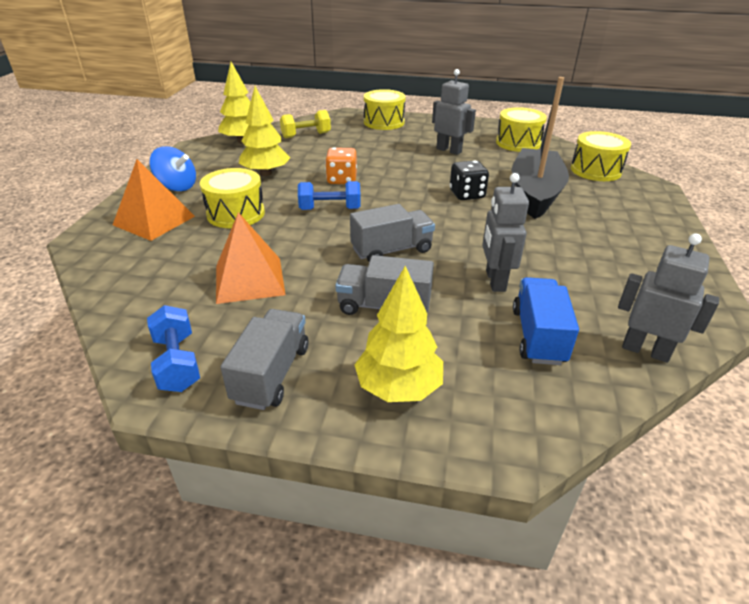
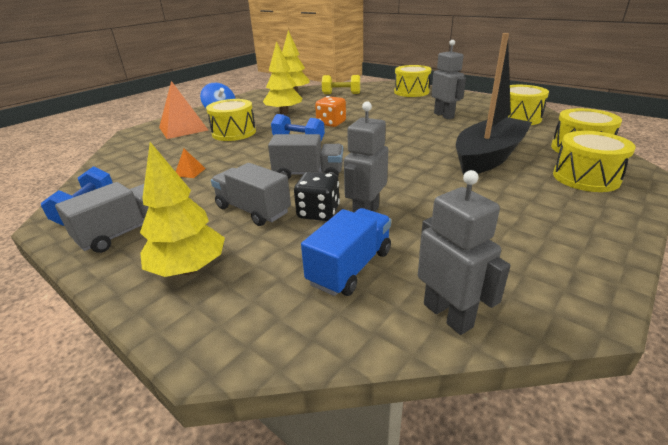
camera: 30 degrees right, 5 degrees down
orange pyramid [216,212,286,304] -> orange pyramid [176,149,206,178], size x0.44
black dice [450,160,489,200] -> black dice moved to [294,172,340,221]
none -> yellow drum [553,131,636,192]

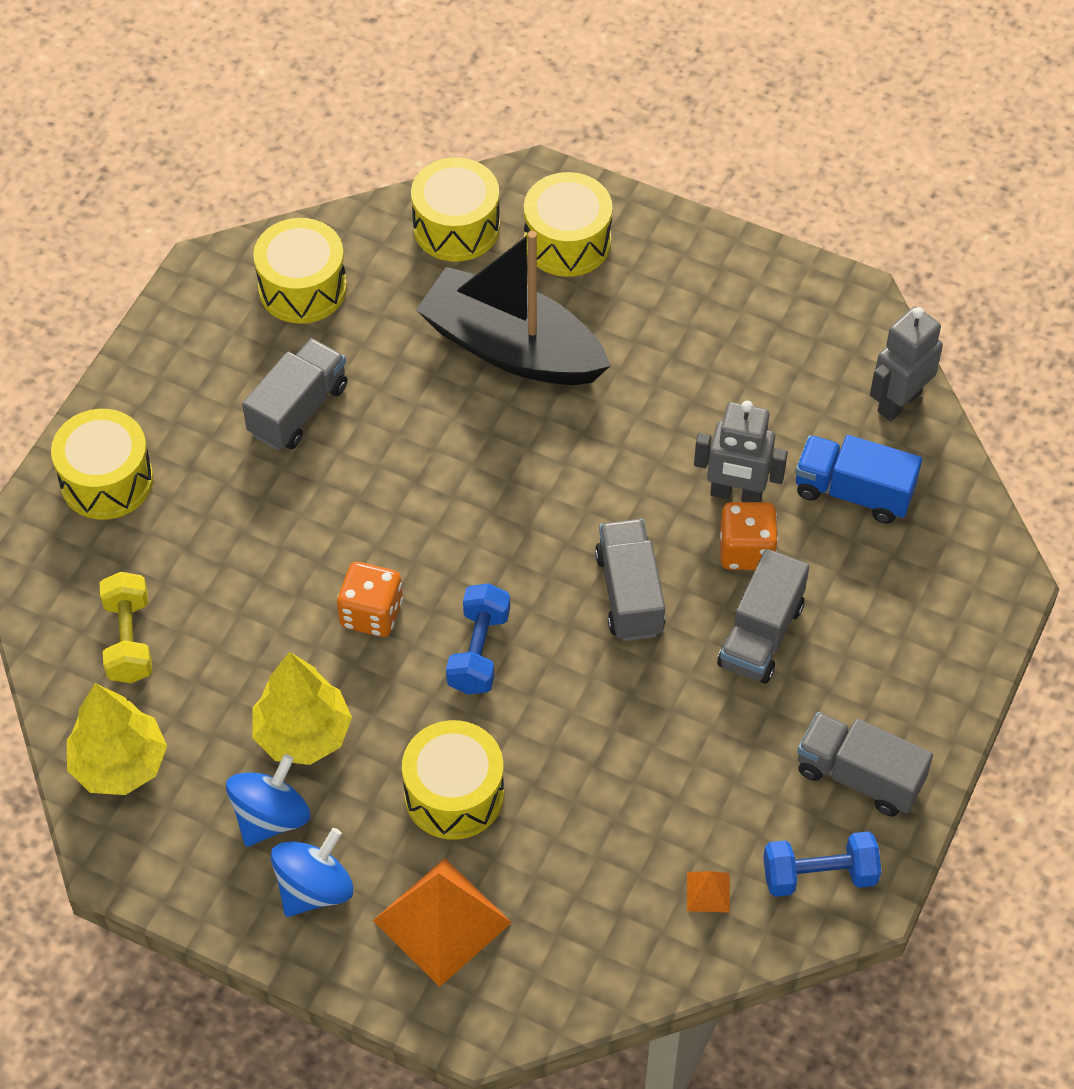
camera: 105 degrees left, 25 degrees up
yellow tree [140,142,225,277] -> none
orange pyramid [176,149,206,178] -> orange pyramid moved to [687,871,730,912]
black dice [294,172,340,221] -> orange dice [720,502,778,570]
grey robot [431,40,466,119] -> grey truck [242,338,347,450]
none -> blue spinning top [226,754,310,847]

